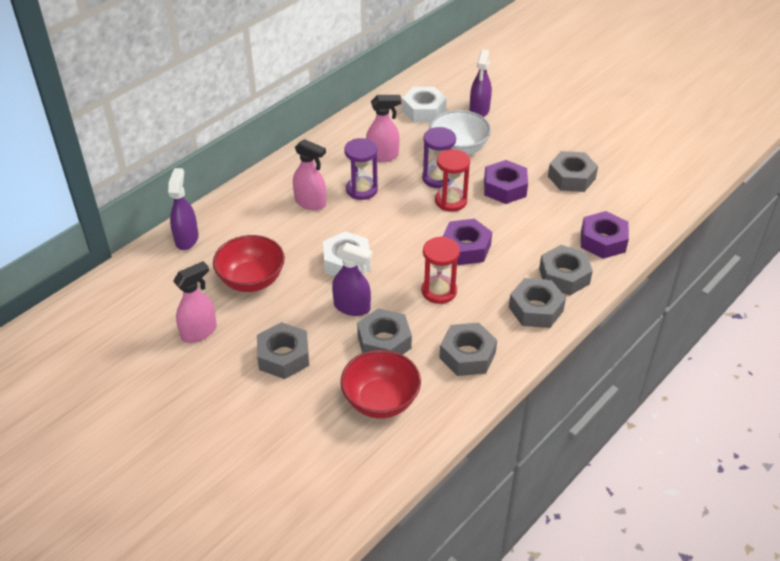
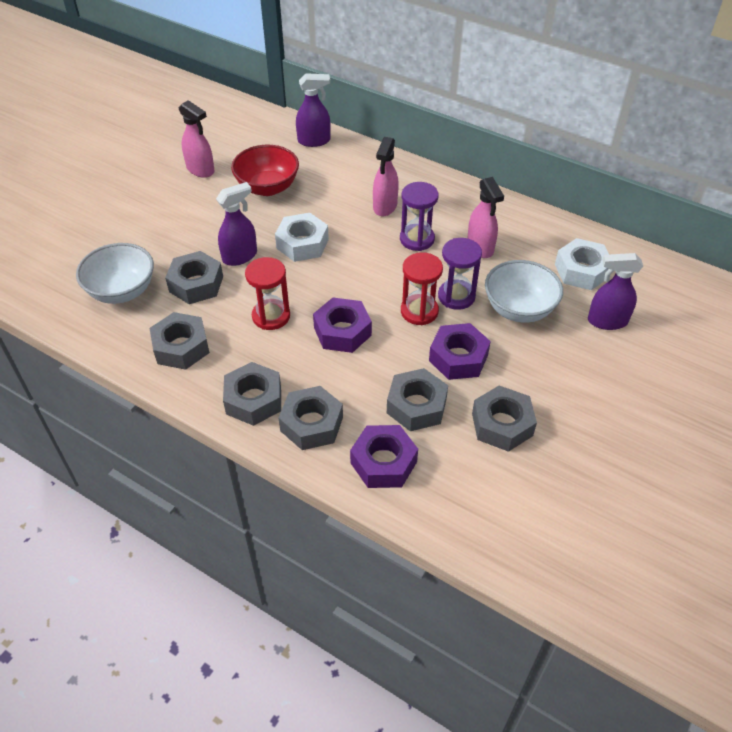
camera: 80 degrees right, 5 degrees up
grey nut [257,322,309,379] -> grey nut moved to [387,368,448,431]
purple spray bottle [332,242,373,316] -> purple spray bottle turned 135 degrees counterclockwise [216,182,257,266]
red bowl [341,350,421,418] -> white bowl [76,243,154,304]

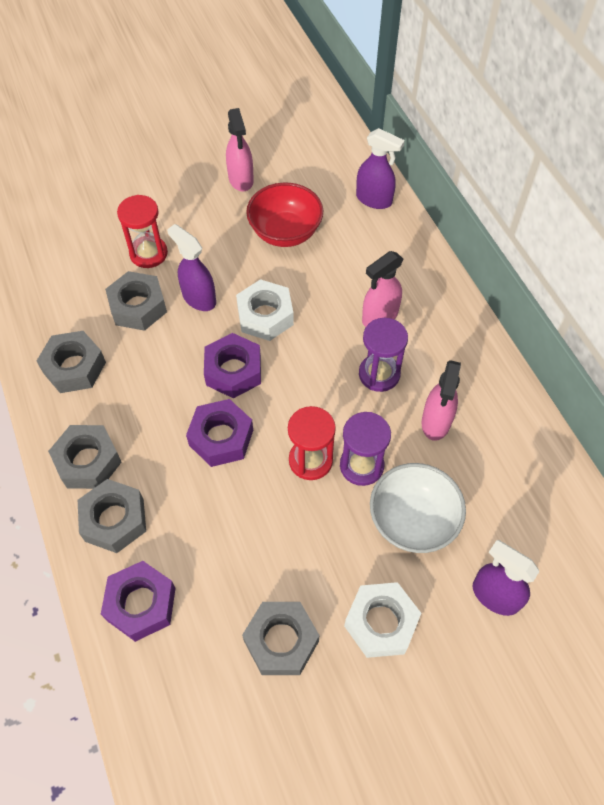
camera: 35 degrees right, 10 degrees up
white bowl [76,243,154,304] -> none
purple spray bottle [216,182,257,266] -> purple spray bottle turned 135 degrees counterclockwise [167,224,216,311]
red hourglass [245,257,290,330] -> red hourglass moved to [117,195,168,268]
grey nut [387,368,448,431] -> none
purple nut [429,323,491,380] -> purple nut moved to [204,333,261,398]
white nut [555,238,609,290] -> white nut moved to [344,582,421,658]

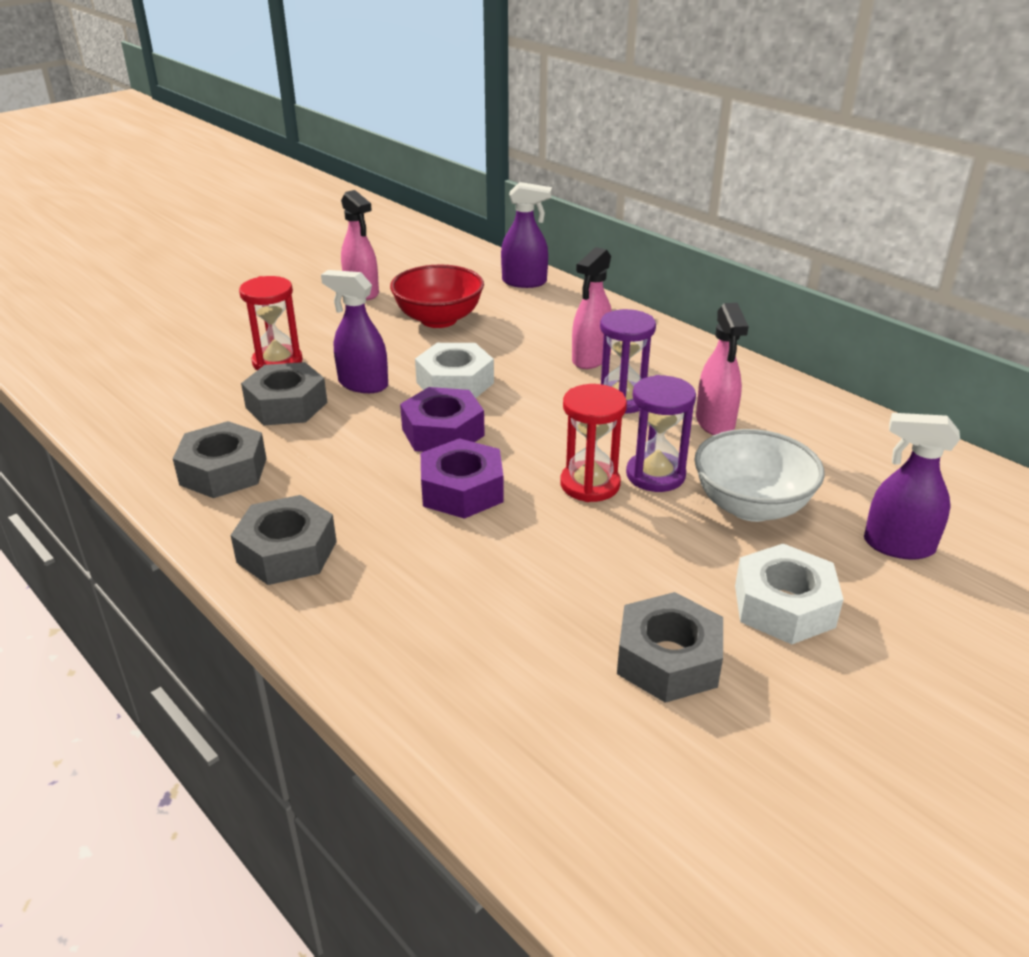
camera: 20 degrees left, 25 degrees down
grey nut [78,479,146,553] -> none
purple nut [101,561,176,642] -> none

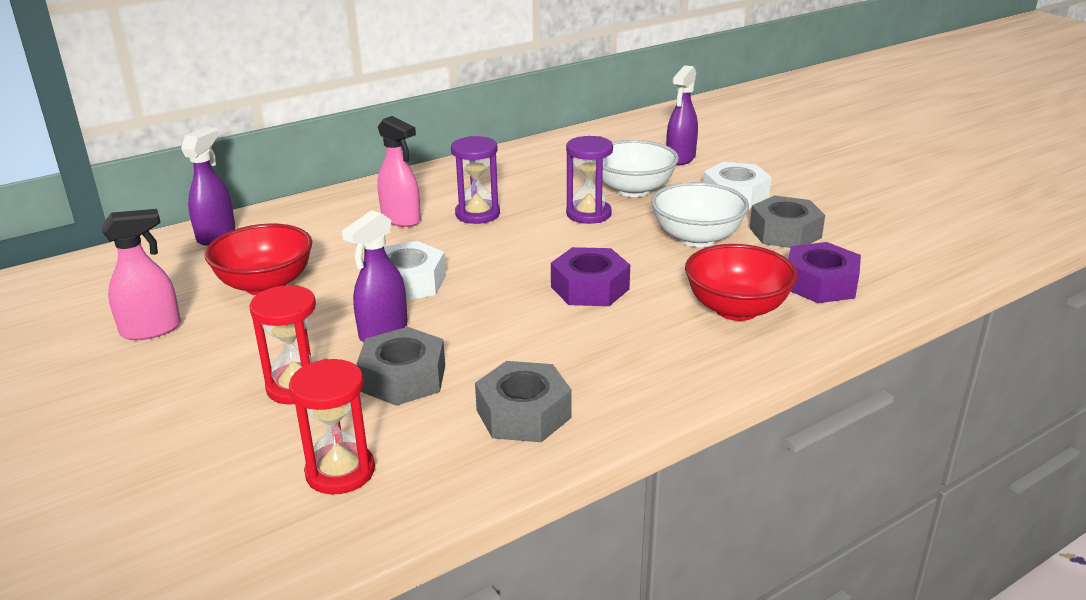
camera: 80 degrees left, 5 degrees down
grey nut [230,495,337,585] -> none
purple nut [400,387,485,452] -> purple nut moved to [788,242,861,303]
red hourglass [560,384,627,502] -> red hourglass moved to [289,359,375,494]
pink spray bottle [696,303,749,435] -> none
none -> white bowl [651,182,749,247]
none -> red bowl [685,244,798,321]

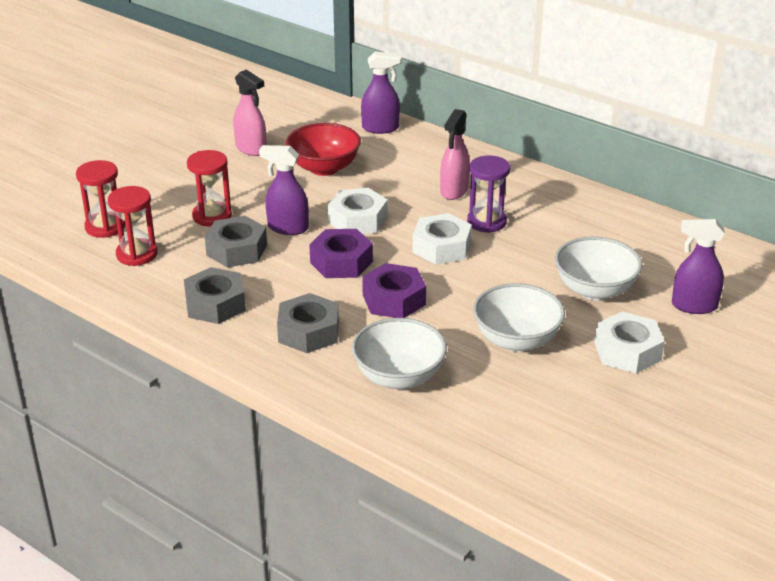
camera: 70 degrees right, 5 degrees up
purple hourglass [566,136,613,224] -> none
red bowl [685,244,798,321] -> white bowl [352,318,447,390]
grey nut [750,195,825,248] -> grey nut moved to [277,293,339,353]
purple nut [788,242,861,303] -> purple nut moved to [309,229,373,278]
none -> red hourglass [76,160,125,238]
none -> white nut [413,213,472,265]

